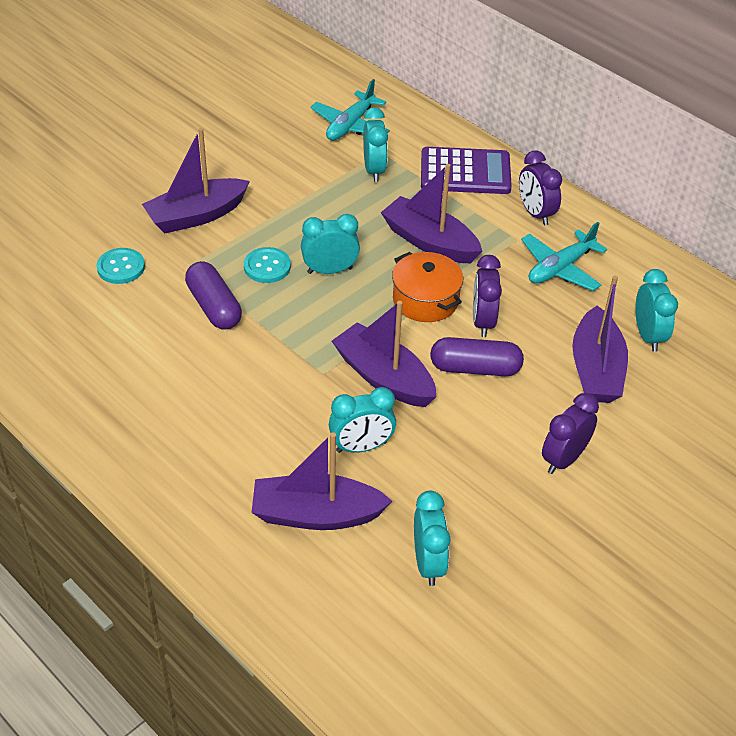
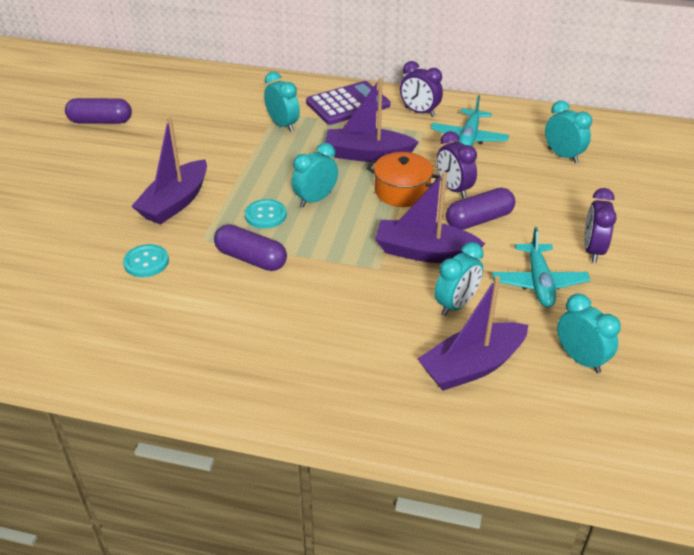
camera: 30 degrees left, 5 degrees down
turquoise plane [310,79,390,141] -> turquoise plane moved to [492,227,590,307]
purple boat [572,276,628,403] -> none
none -> purple capsule [65,98,132,124]

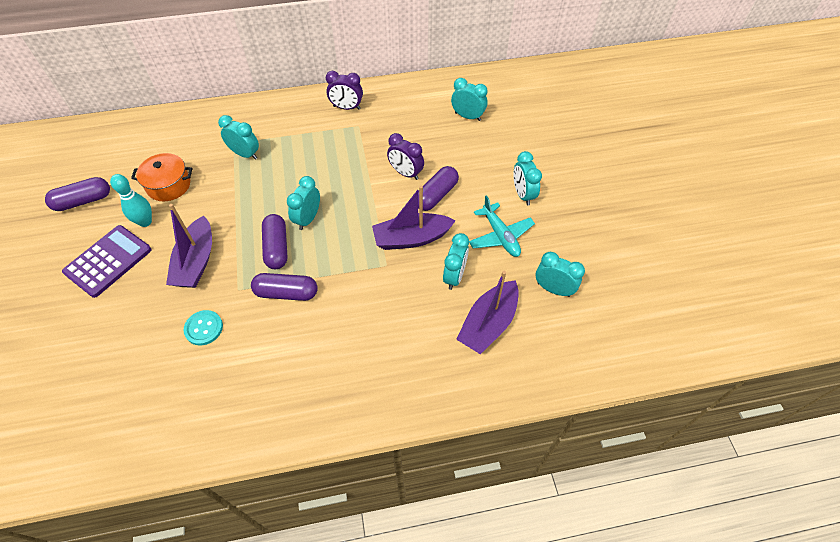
camera: 25 degrees left, 15 degrees up
turquoise button [245,199,287,229] -> purple capsule [262,214,288,269]
purple calculator [306,81,390,125] -> purple calculator moved to [62,225,151,298]
purple boat [325,78,419,162] -> none
orange pot [367,152,440,207] -> orange pot moved to [131,153,193,201]
turquoise plane [431,95,509,146] -> none
purple clock [584,188,617,263] -> turquoise clock [513,151,542,206]
none -> turquoise bowling pin [110,174,152,227]

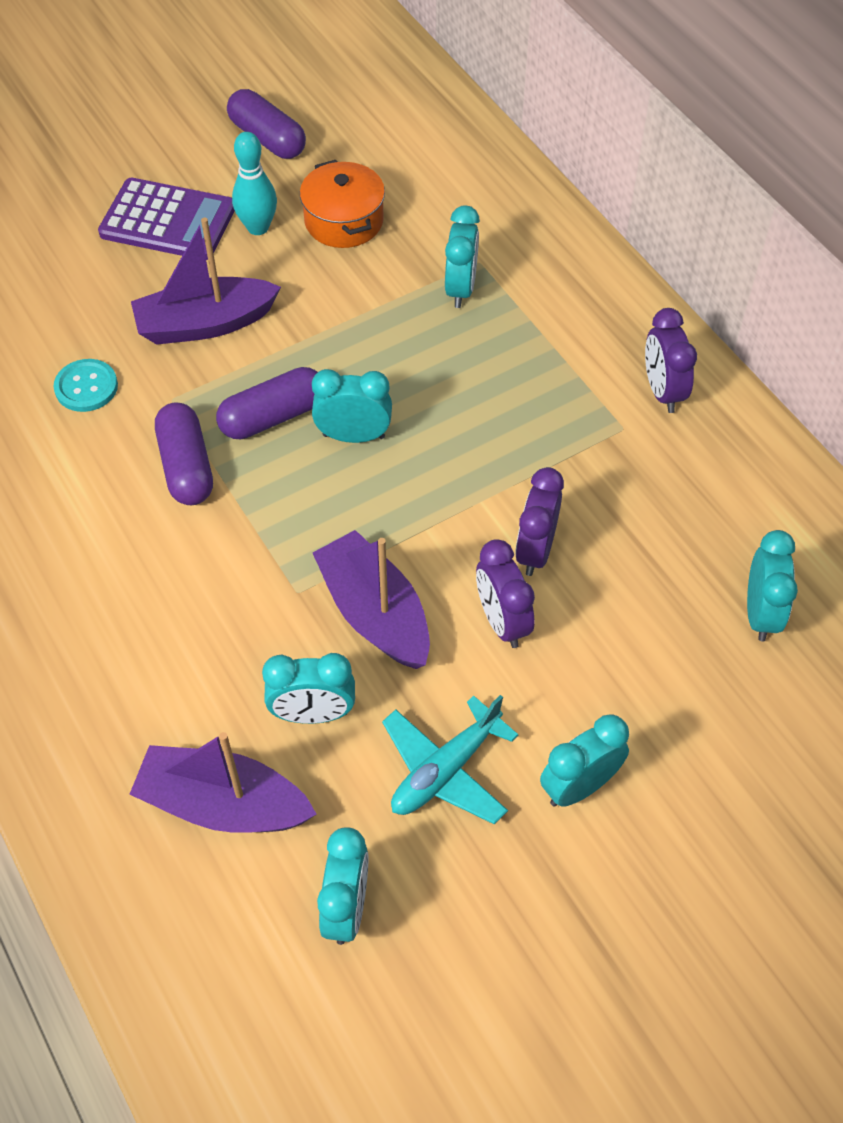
camera: 70 degrees right, 0 degrees up
purple capsule [418,166,459,211] -> purple clock [476,539,535,648]

